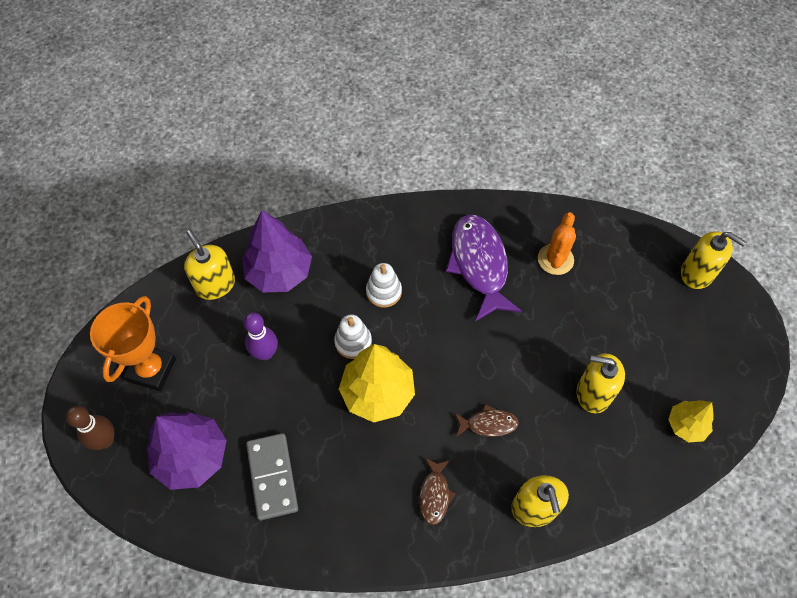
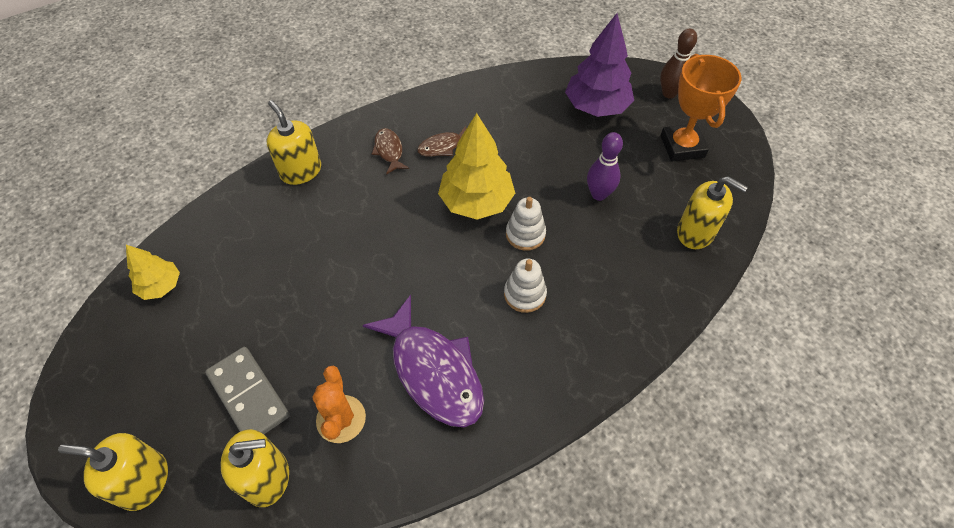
camera: 155 degrees right, 5 degrees down
purple tree [242,210,312,292] -> none
grey domino [246,433,298,520] -> grey domino moved to [205,347,290,434]
brown fish [454,404,519,437] -> brown fish moved to [417,126,466,157]
yellow soap dispenser [577,353,625,413] -> yellow soap dispenser moved to [220,429,289,507]

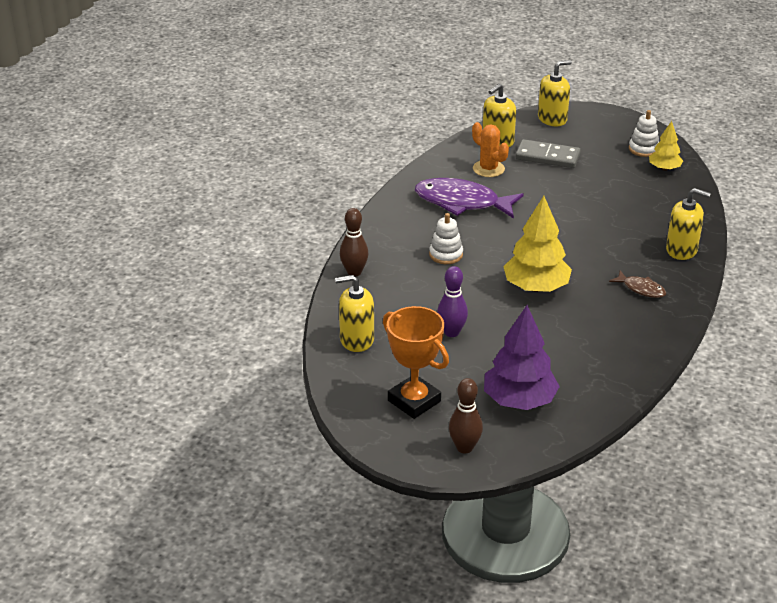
camera: 145 degrees right, 20 degrees down
brown fish [417,126,466,157] -> none
white stacking toy [506,197,546,251] -> white stacking toy moved to [629,110,659,157]
none -> brown bowling pin [340,208,369,277]

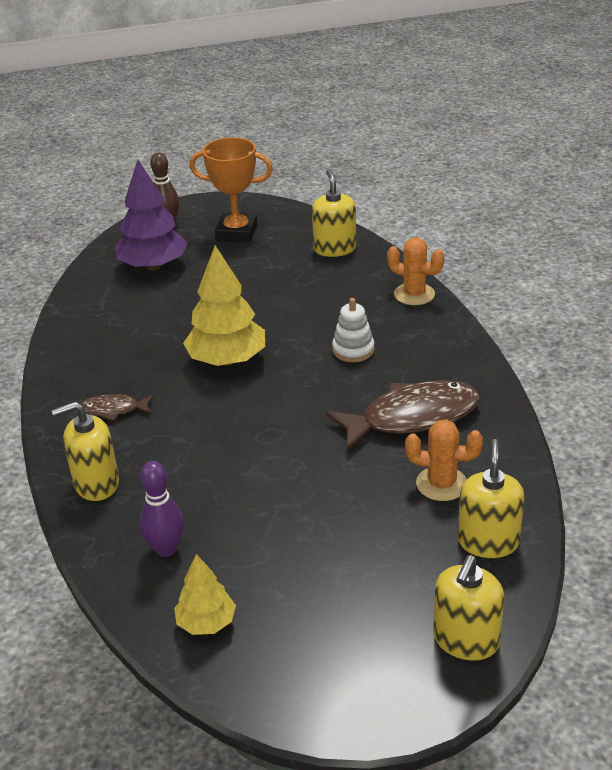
camera: 145 degrees right, 0 degrees up
yellow soap dispenser [335,275,374,352] -> yellow soap dispenser turned 60 degrees counterclockwise [312,169,356,257]
brown bowling pin [340,208,369,277] -> orange cactus [387,238,444,305]
purple fish [415,178,524,219] -> brown fish [325,380,480,451]
purple bowling pin [437,266,468,337] -> purple bowling pin moved to [140,461,184,557]
grey domino [516,139,581,168] -> none
white stacking toy [629,110,659,157] -> none

